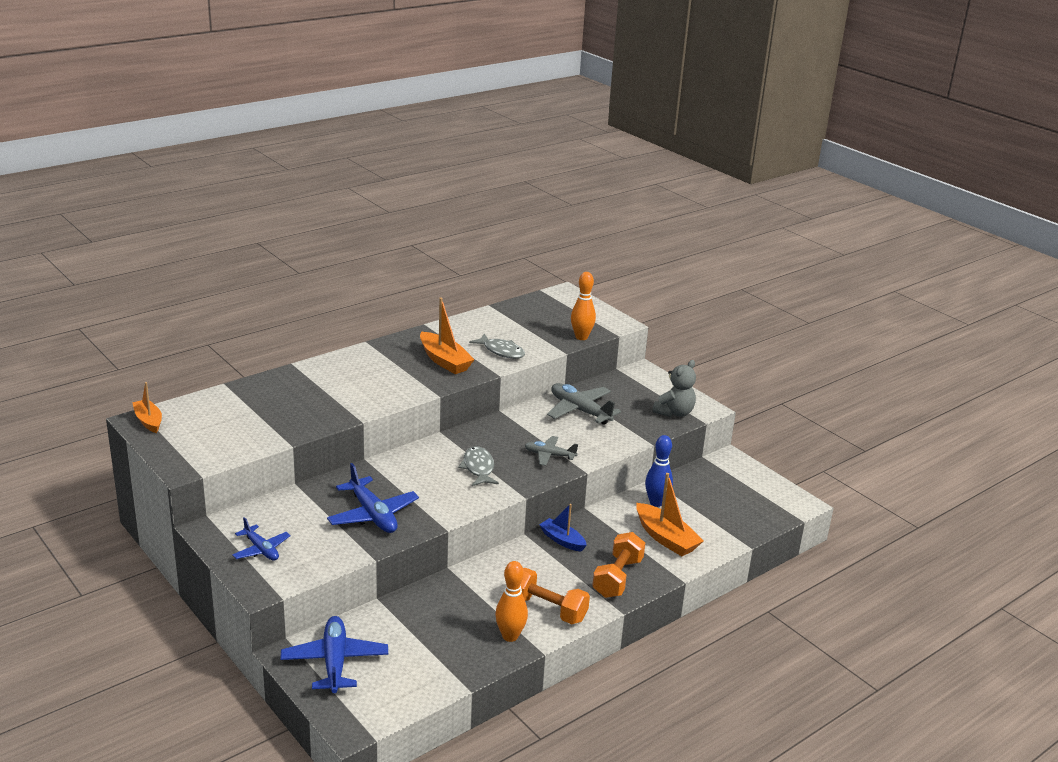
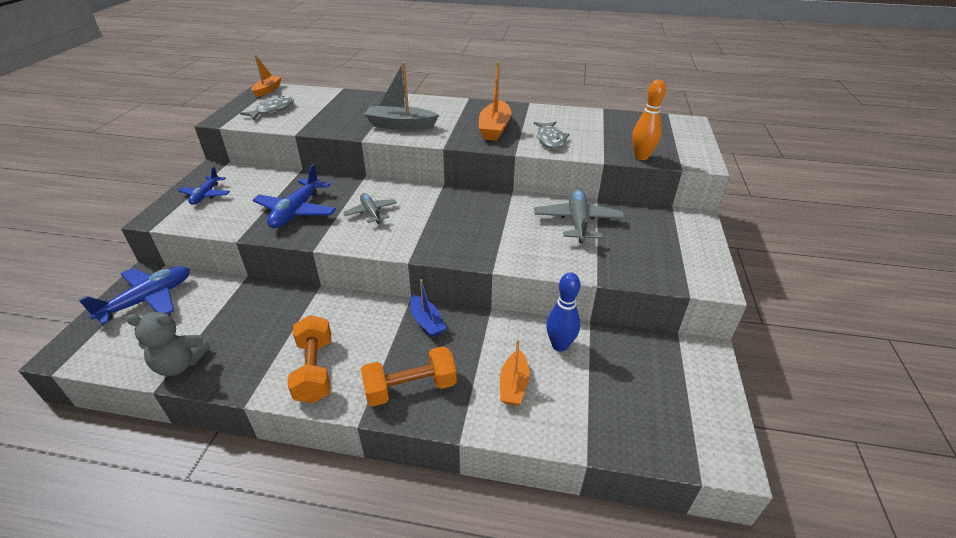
camera: 50 degrees right, 10 degrees up
grey fish [458,446,499,486] -> grey fish moved to [240,96,294,120]
orange bowling pin [495,561,528,642] -> none
grey plane [525,436,578,466] -> grey plane moved to [343,193,397,224]
blue boat [539,504,587,552] -> blue boat turned 150 degrees clockwise [410,279,446,338]
orange boat [636,473,704,556] -> orange boat [500,339,529,406], size x0.65
grey teddy bear [652,360,696,417] -> grey teddy bear moved to [126,312,210,376]
none -> grey boat [364,62,439,130]

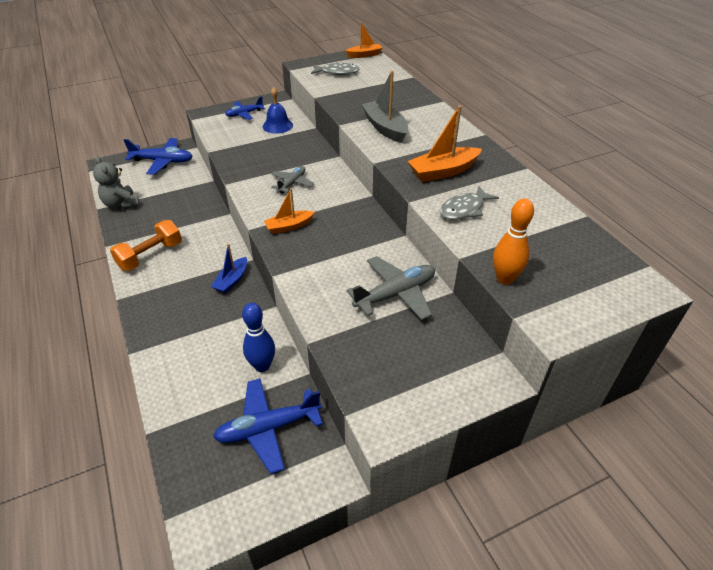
camera: 55 degrees right, 5 degrees up
blue plane [253,164,336,228] -> blue plane moved to [213,378,323,474]
orange dumbbell [361,346,457,407] -> none
orange boat [500,339,529,406] -> orange boat moved to [264,188,315,234]
none -> blue bell [263,87,293,134]

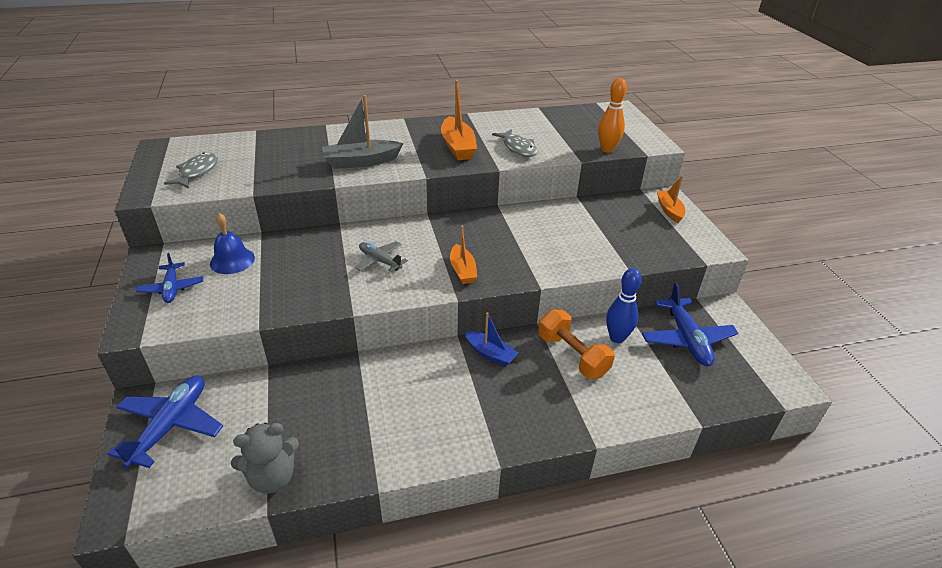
camera: 80 degrees left, 5 degrees down
orange dumbbell [110,220,182,271] -> orange dumbbell moved to [538,309,615,379]
orange boat [346,22,382,58] -> orange boat moved to [657,176,685,223]
grey plane [346,256,435,320] -> none

